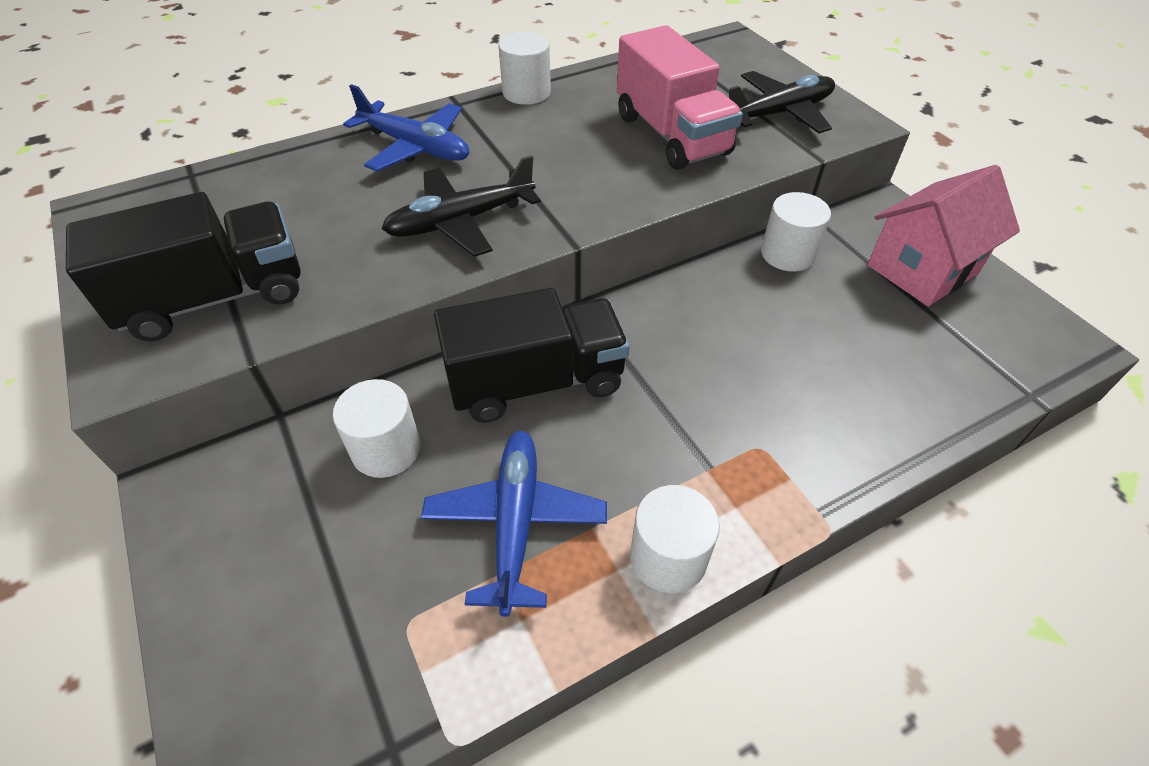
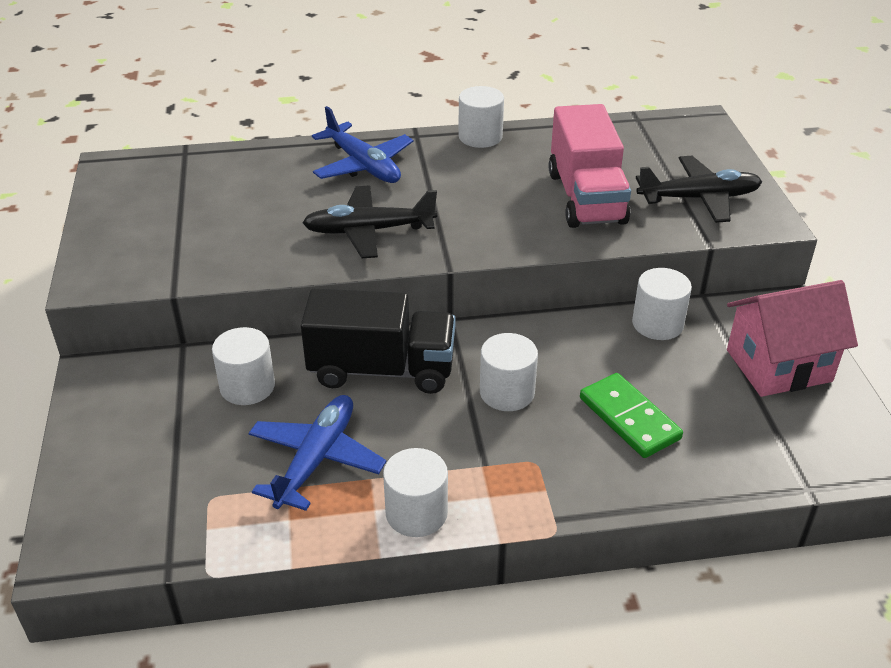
camera: 20 degrees right, 10 degrees down
black truck [66,192,301,342] -> none
none -> white cylinder [480,333,538,411]
none -> green domino [580,373,683,458]

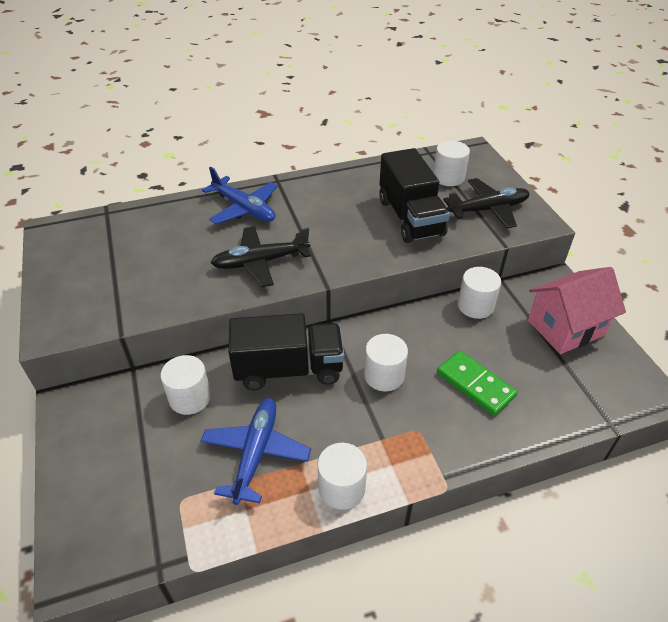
camera: 10 degrees left, 5 degrees up
white cylinder [458,86,504,148] -> white cylinder moved to [433,141,470,186]
pink truck [549,104,631,228] -> black truck [379,148,450,243]

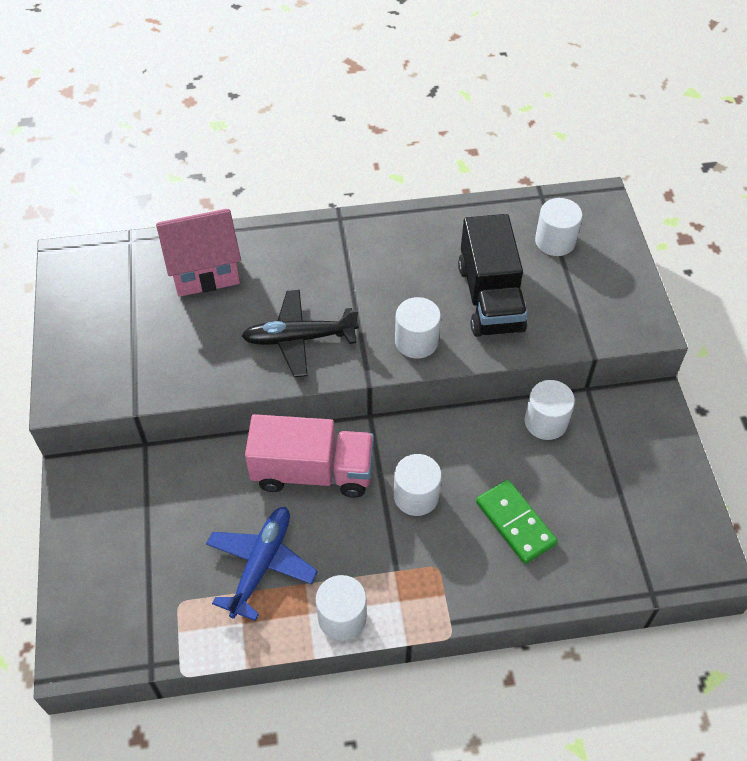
camera: 10 degrees right, 10 degrees up
white cylinder [160,355,211,415] -> white cylinder moved to [395,297,441,359]
blue plane [202,167,278,224] -> none
black truck [228,313,344,390] -> pink truck [245,414,374,498]
black plane [443,178,530,228] -> none
pink house [528,267,626,354] -> pink house moved to [156,209,241,297]

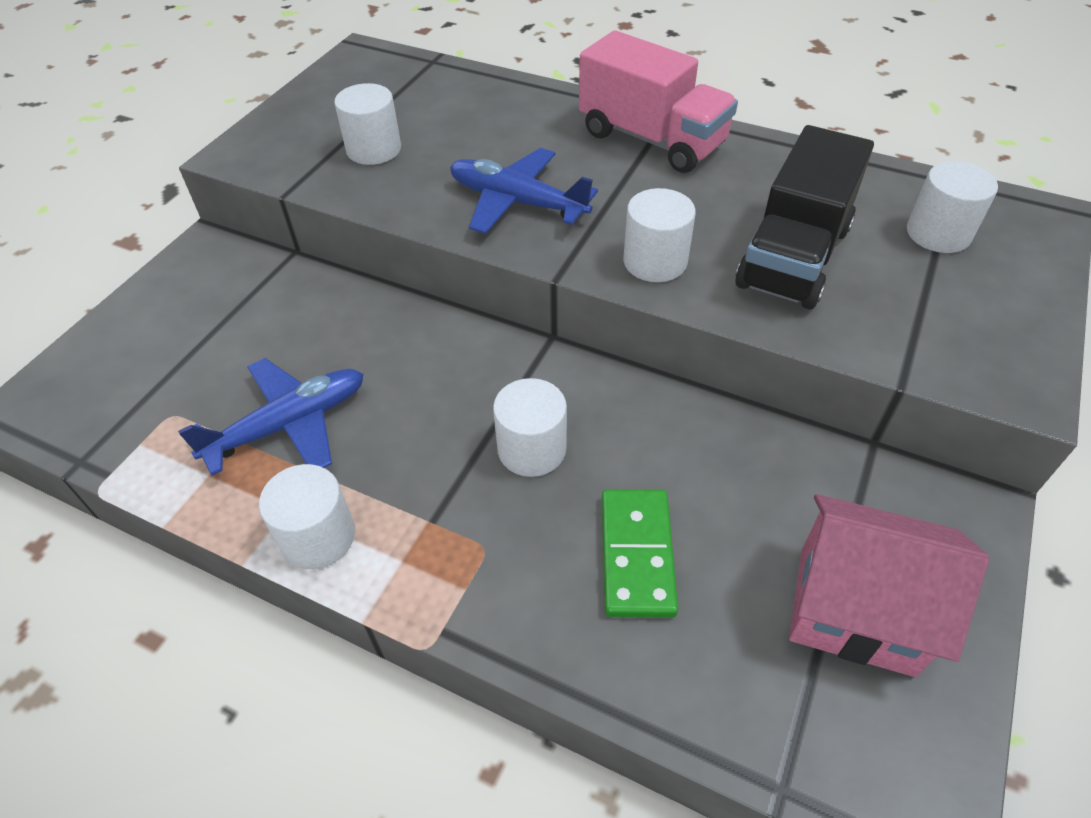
camera: 35 degrees right, 5 degrees down
pink house [156,209,241,297] -> pink house moved to [789,494,989,677]
black plane [242,290,359,377] -> blue plane [450,148,598,234]
pink truck [245,414,374,498] -> pink truck moved to [579,31,738,173]
white cylinder [524,380,575,440] -> white cylinder moved to [334,83,401,165]

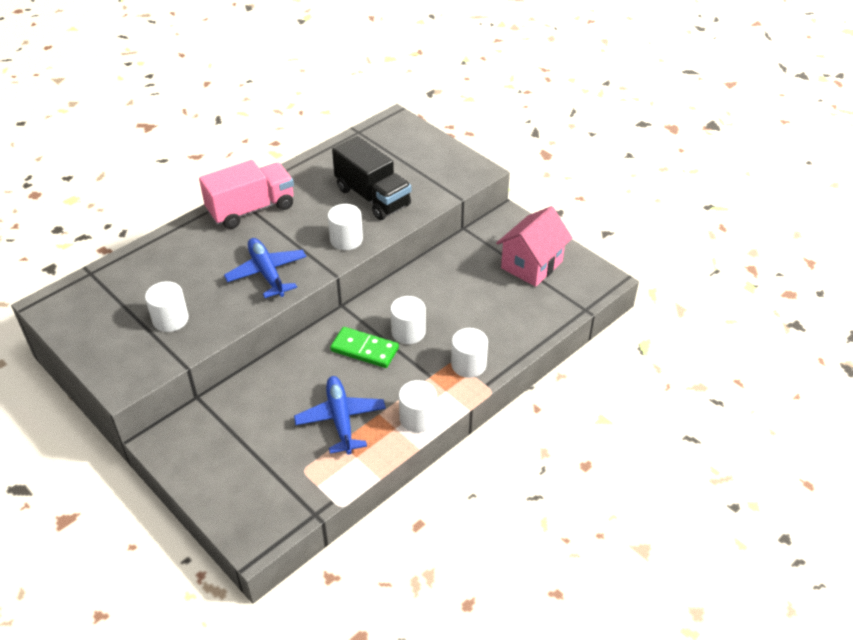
camera: 70 degrees left, 5 degrees down
blue plane [450,148,598,234] -> blue plane turned 105 degrees clockwise [224,238,306,298]
green domino [602,489,678,618] -> green domino moved to [330,327,399,368]
white cylinder [907,161,998,253] -> white cylinder moved to [451,328,488,378]

